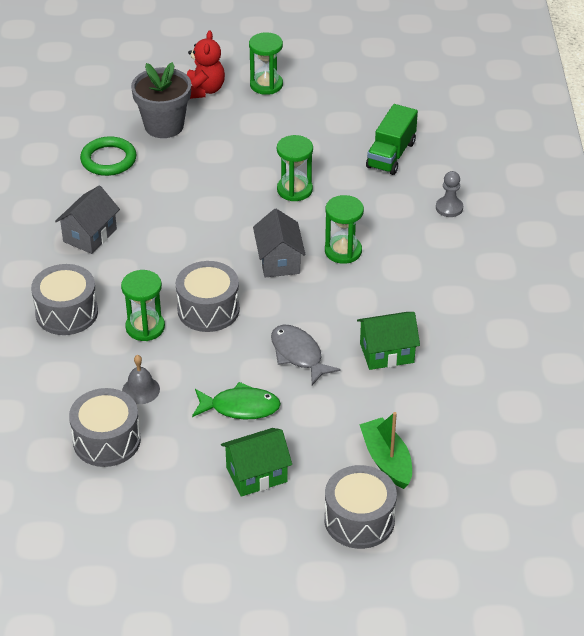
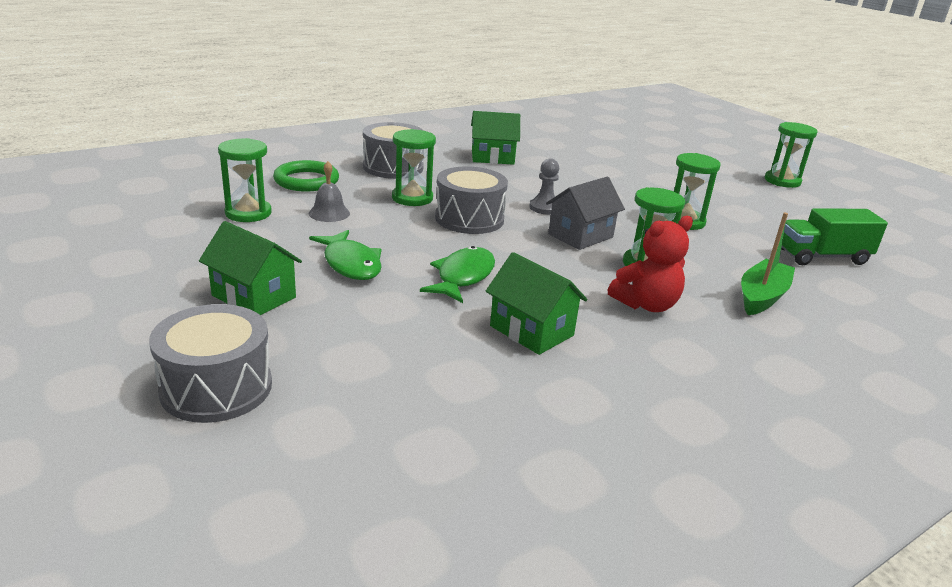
camera: 55 degrees right, 15 degrees down
grey house [55,186,120,254] -> green house [471,111,520,165]
grey drum [69,388,141,467] -> green hourglass [218,138,272,222]
green ring [80,136,136,176] -> green ring moved to [273,160,339,191]
grey flower pot [131,62,191,138] -> none
red teddy bear [187,31,225,99] -> red teddy bear moved to [608,216,693,312]
grey fish [271,325,341,385] -> green fish [420,246,495,303]
green boat [359,412,412,489] -> green boat moved to [741,212,795,315]
grey pawn [436,171,463,217] -> grey pawn moved to [529,158,559,215]

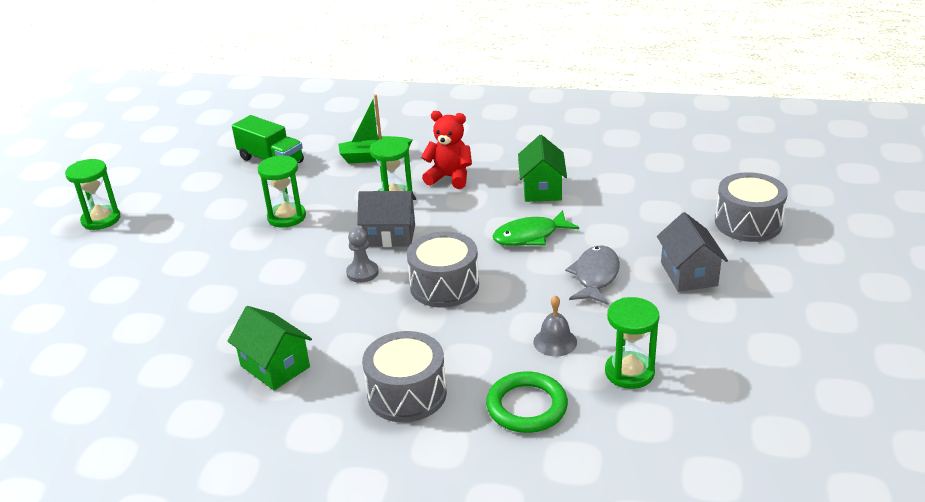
camera: 130 degrees left, 5 degrees up
green house [199,221,302,315] -> grey house [657,212,728,292]
green fish [309,230,382,280] -> grey fish [565,245,620,305]
green hourglass [392,129,436,206] -> none

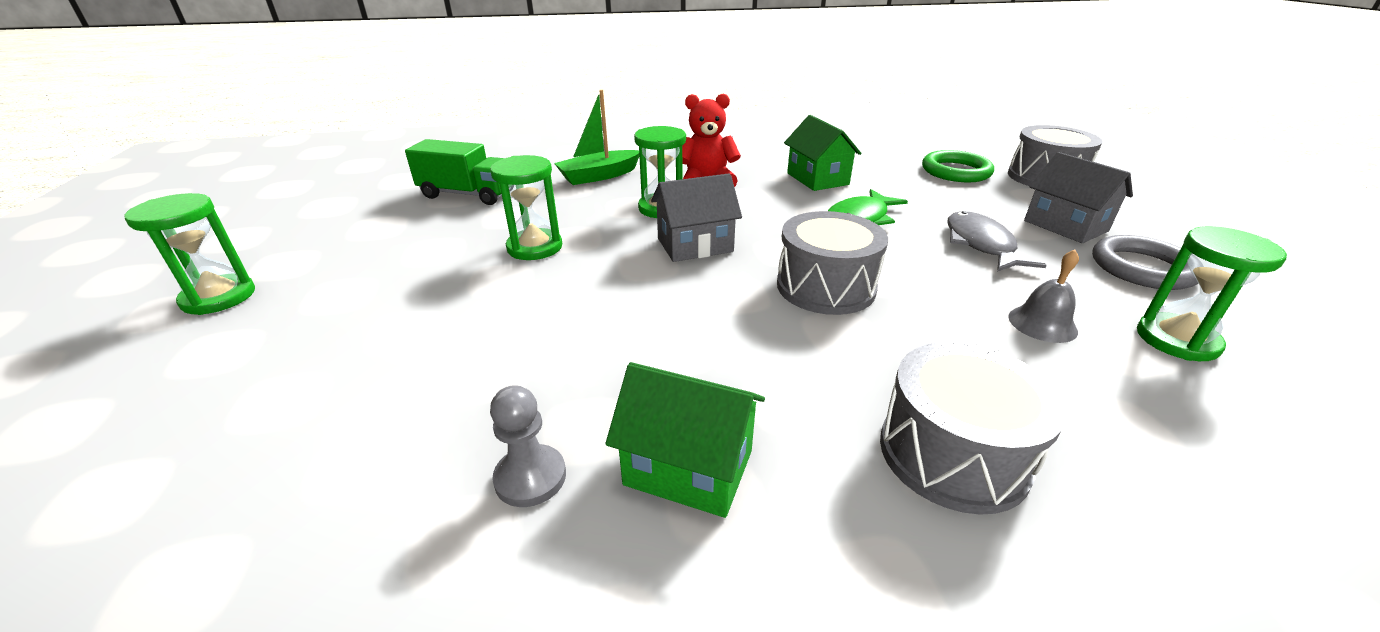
camera: 25 degrees left, 0 degrees up
grey pawn [346,228,379,283] -> grey pawn moved to [490,385,566,507]
green ring [486,371,568,433] -> green ring moved to [922,150,994,182]
none -> grey ring [1092,235,1198,290]

